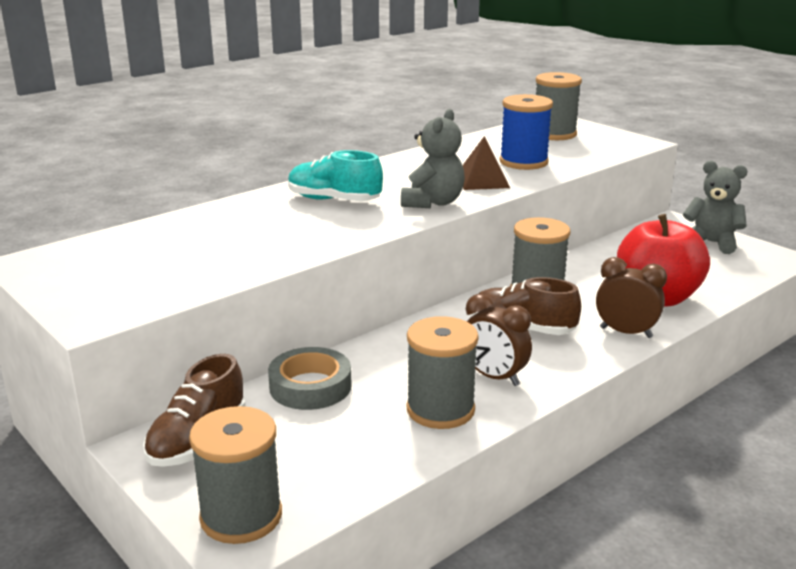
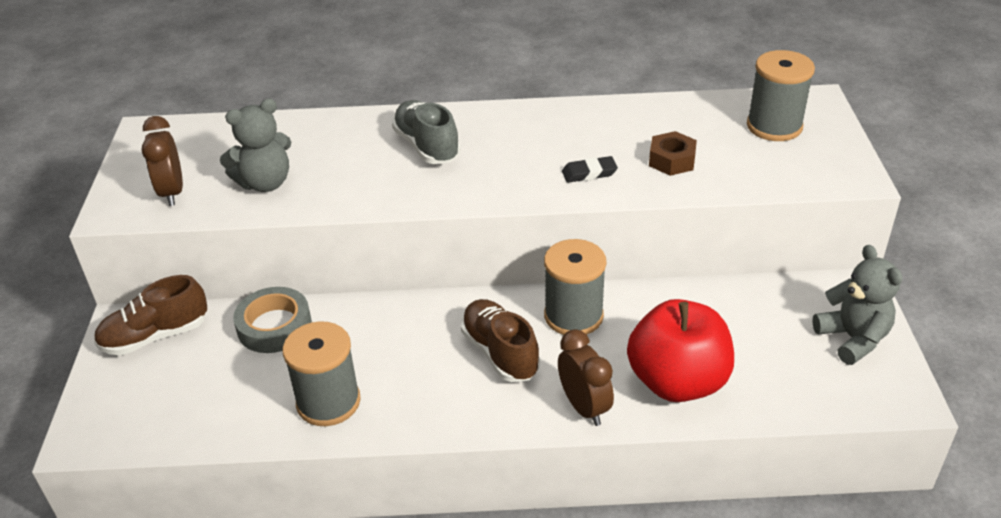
camera: 40 degrees right, 15 degrees up
grey spool [189,406,282,544] -> none
turquoise shoe [288,150,383,201] -> grey shoe [392,100,460,164]
grey teddy bear [401,109,465,208] -> grey teddy bear moved to [220,99,291,192]
brown pyramid [462,136,510,190] -> black eraser [562,156,618,183]
brown clock [466,294,532,386] -> brown clock moved to [142,116,183,206]
blue spool [500,94,553,170] -> brown nut [649,131,697,176]

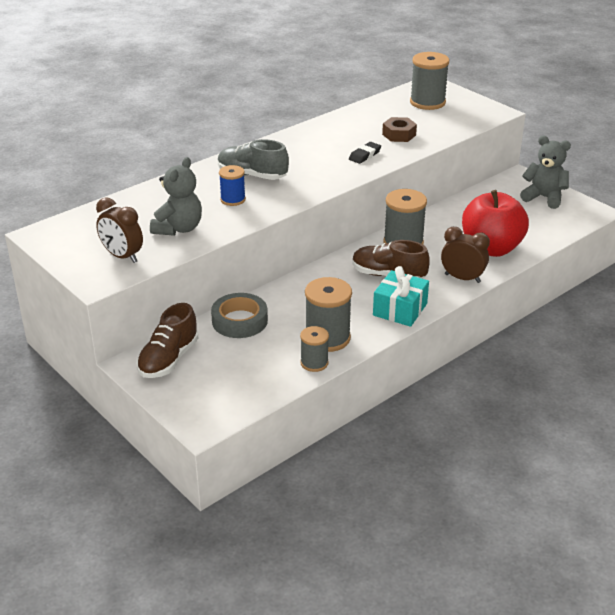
camera: 40 degrees left, 5 degrees down
none -> blue spool [219,165,246,206]
none -> grey spool [300,326,329,372]
none -> turquoise gift [373,266,429,327]

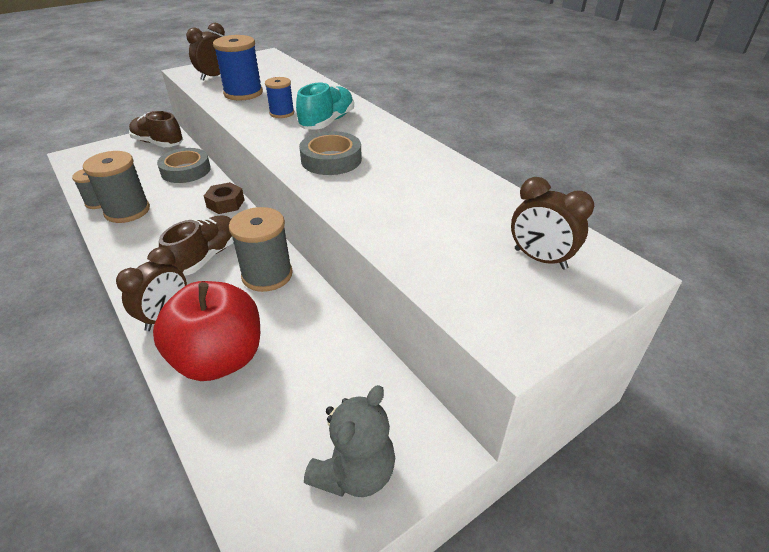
camera: 95 degrees right, 5 degrees up
grey teddy bear [150,157,202,236] -> blue spool [213,35,263,100]
grey shoe [218,139,289,180] -> turquoise shoe [296,82,354,129]
black eraser [349,142,381,164] -> none
turquoise gift [373,266,429,327] -> none
brown nut [382,117,417,142] -> brown nut moved to [204,182,245,214]
grey spool [410,52,449,110] -> brown clock [511,177,594,270]
none -> grey tape [299,131,362,175]

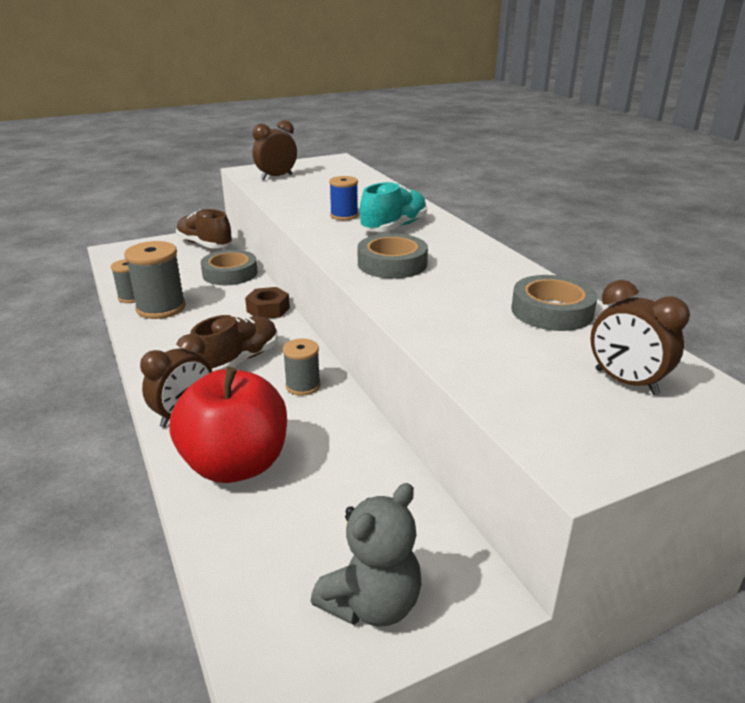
camera: 10 degrees right, 10 degrees down
blue spool [213,35,263,100] -> none
grey spool [229,207,293,292] -> grey spool [283,339,321,396], size x0.60
none -> grey tape [511,275,597,331]

